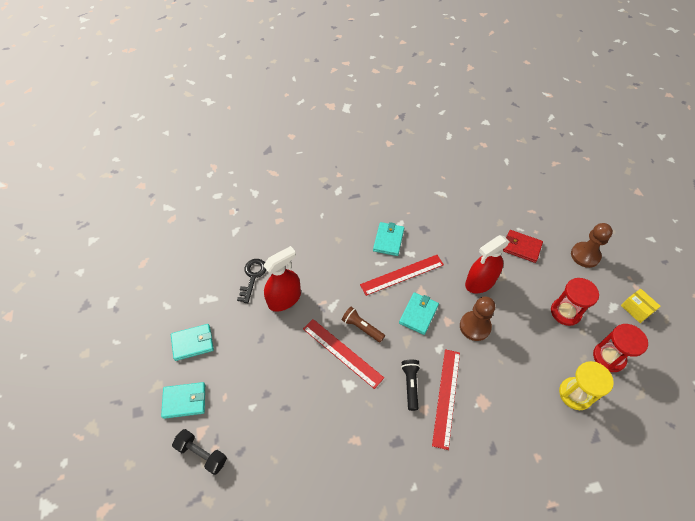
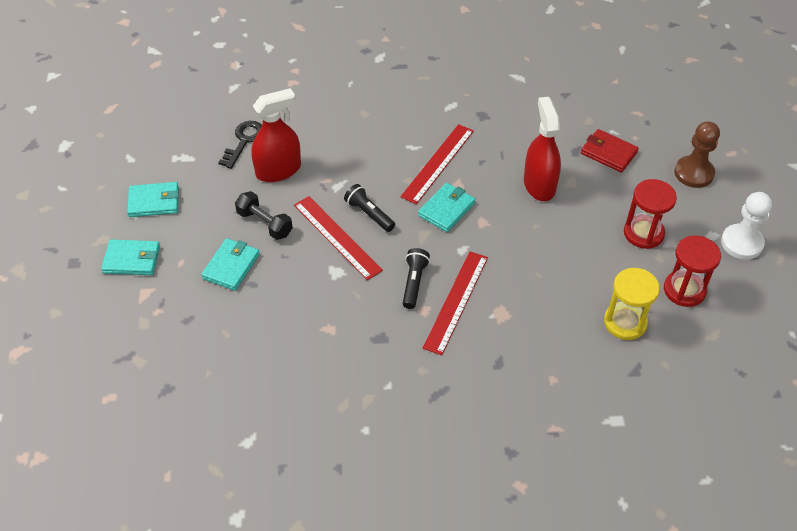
camera: 10 degrees right, 5 degrees down
black dumbbell [172,429,227,475] -> black dumbbell moved to [235,191,293,240]
brown flashlight [342,307,385,343] -> black flashlight [344,184,395,232]
red ruler [360,255,444,296] -> red ruler turned 45 degrees counterclockwise [400,124,474,204]
turquoise wallet [373,222,404,256] -> turquoise wallet moved to [201,238,260,291]
brown pawn [460,296,495,341] -> none
red spray bottle [465,235,509,293] -> red spray bottle turned 105 degrees clockwise [524,97,561,201]
yellow box [621,289,661,323] -> white pawn [721,192,772,260]

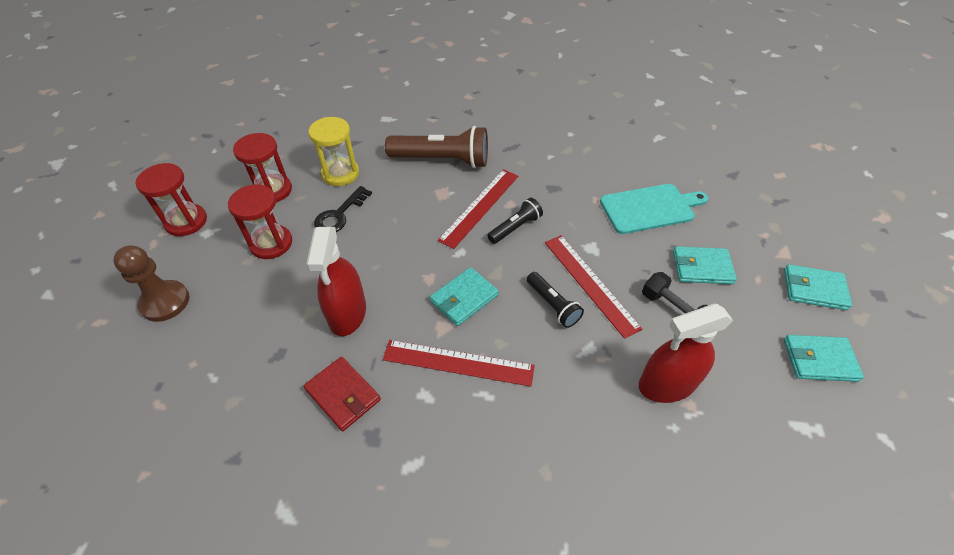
camera: 170 degrees left, 0 degrees up
turquoise wallet [201,238,260,291] -> turquoise wallet turned 60 degrees clockwise [673,246,737,284]
black key [218,121,262,169] -> black key moved to [314,186,372,232]
red ruler [400,124,474,204] -> red ruler turned 60 degrees clockwise [383,340,535,387]
black flashlight [403,248,430,309] -> black flashlight turned 150 degrees counterclockwise [487,198,543,244]
red wallet [581,129,639,173] -> red wallet moved to [304,357,381,431]
white pawn [721,192,772,260] -> red hourglass [135,163,207,236]
none -> brown flashlight [385,126,488,168]
none -> turquoise cutting board [600,184,708,234]

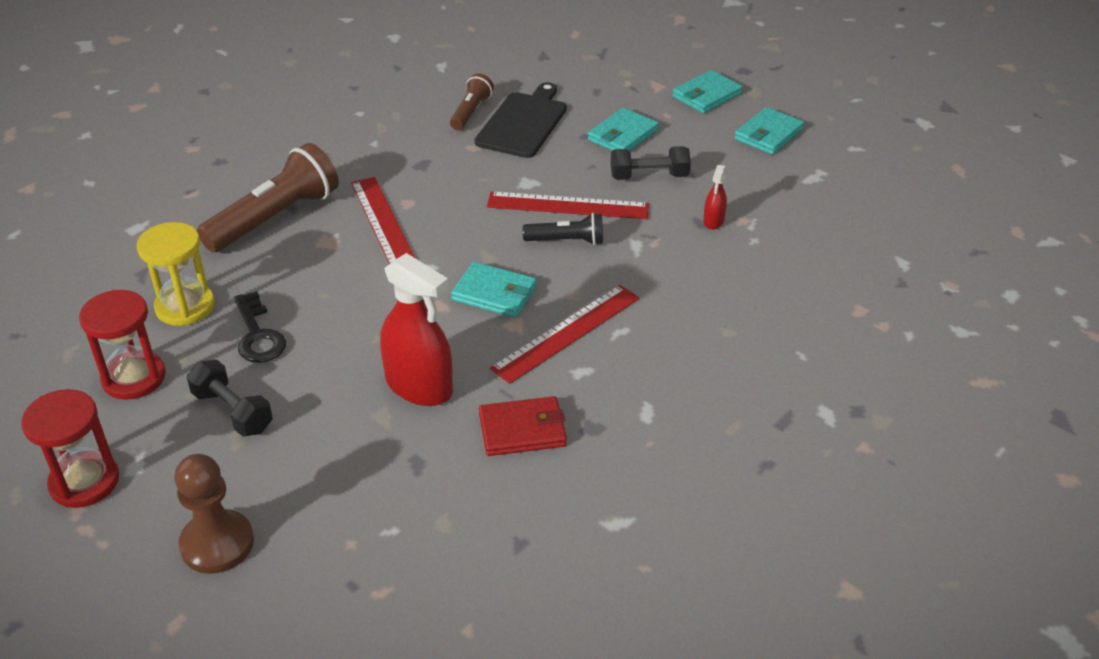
camera: 55 degrees left, 10 degrees down
red hourglass [228,184,292,259] -> black dumbbell [187,360,273,437]
turquoise wallet [430,267,499,326] -> turquoise wallet turned 60 degrees counterclockwise [451,262,537,318]
black flashlight [487,198,543,244] -> none
turquoise cutting board [600,184,708,234] -> black cutting board [475,82,567,158]
red spray bottle [639,304,733,403] -> red spray bottle [703,165,727,230], size x0.48
none -> brown flashlight [450,73,494,130]

